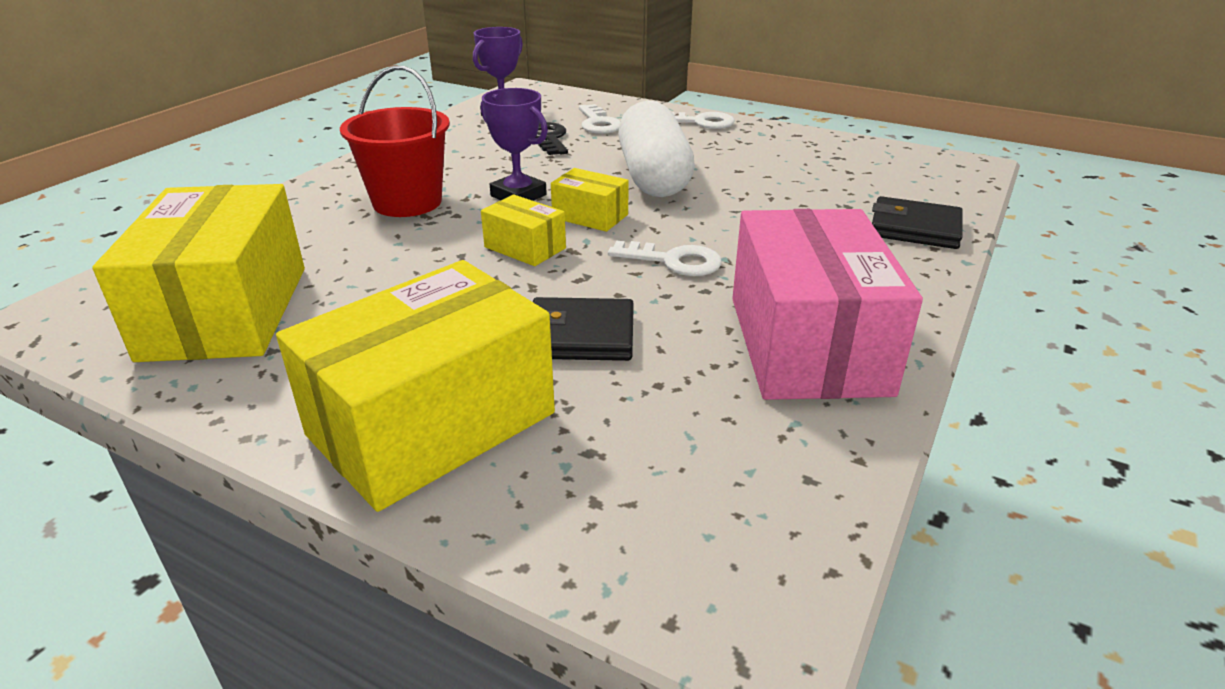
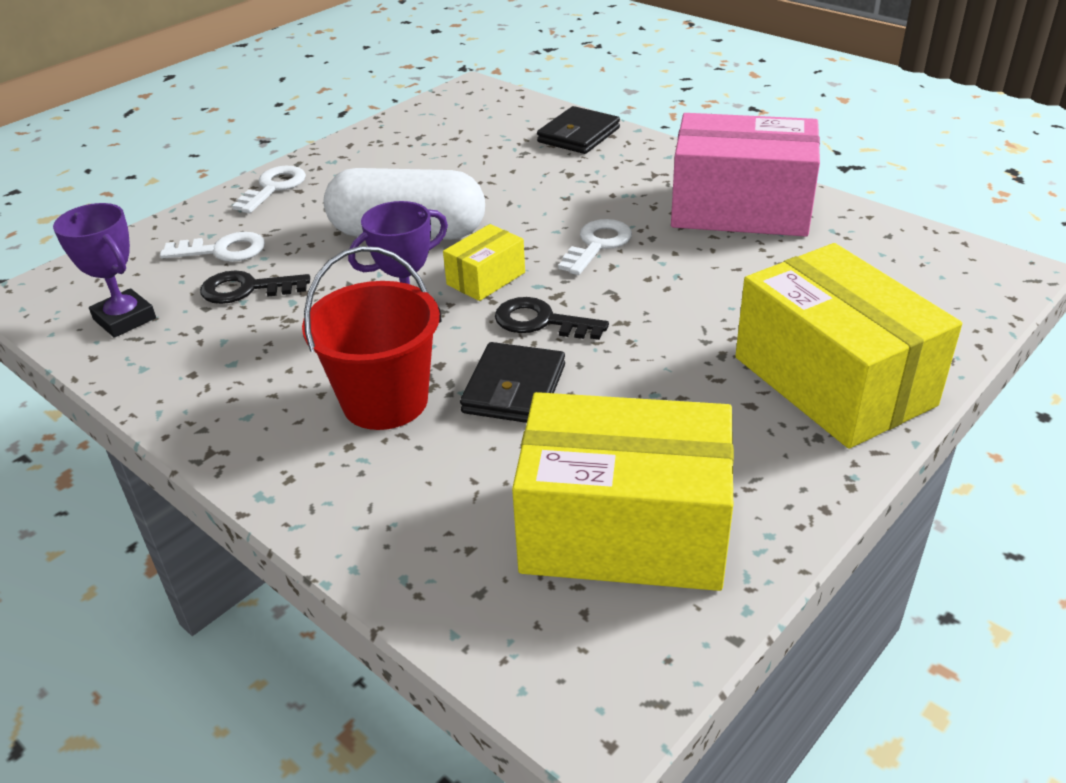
camera: 75 degrees left, 5 degrees up
yellow box [481,195,566,266] -> black key [495,297,609,340]
black wallet [533,297,634,361] -> black wallet moved to [460,342,565,423]

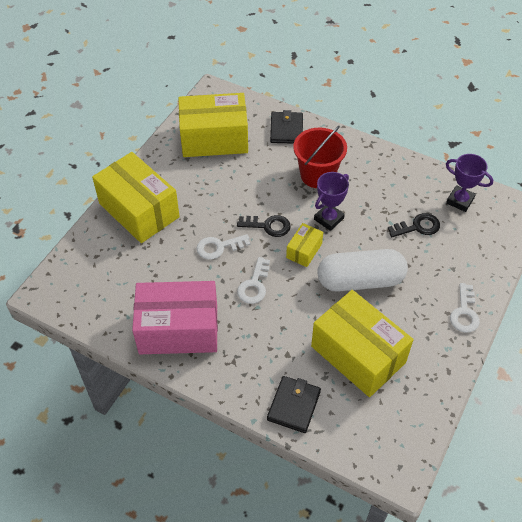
camera: 165 degrees right, 15 degrees up
white key [160,232,265,262] -> white key moved to [196,234,250,260]
black wallet [460,342,565,423] -> black wallet moved to [270,110,303,144]
none -> yellow box [311,290,414,397]

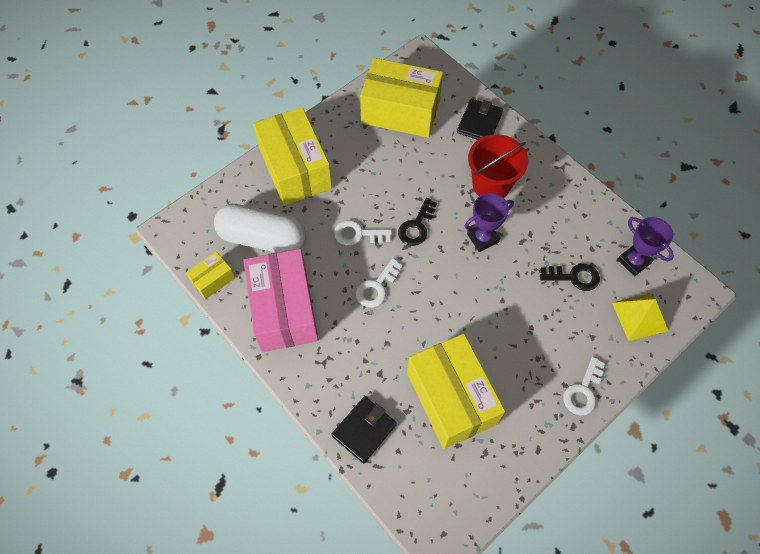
camera: 20 degrees right, 10 degrees up
pink box [132,281,218,354] -> pink box turned 60 degrees clockwise [243,249,319,352]
black key [237,215,291,237] -> black key turned 90 degrees clockwise [398,198,437,246]
yellow box [286,223,323,267] -> yellow box moved to [186,251,235,300]
white capsule [318,249,408,292] -> white capsule moved to [214,204,306,253]
none -> yellow pyramid [612,293,668,341]

